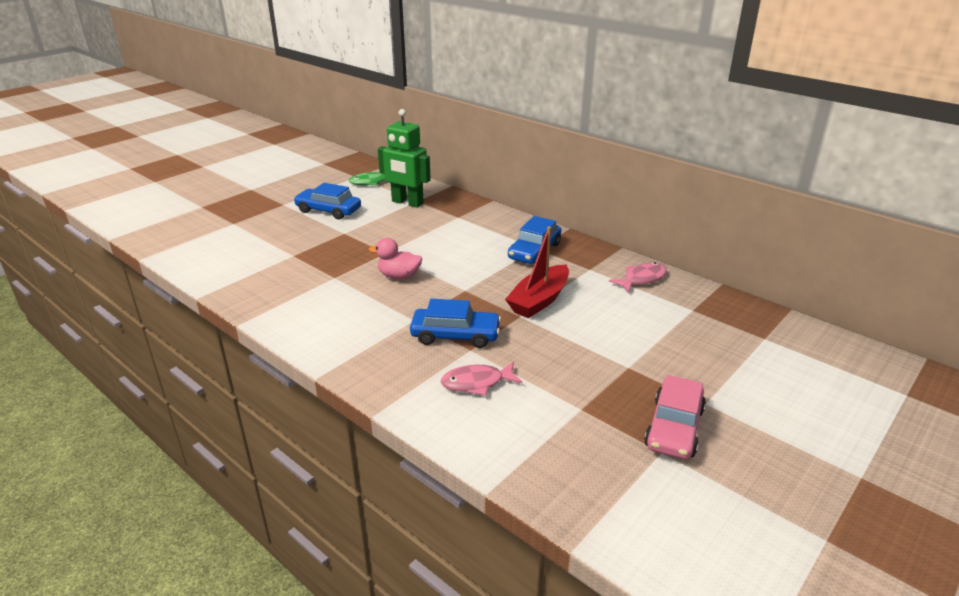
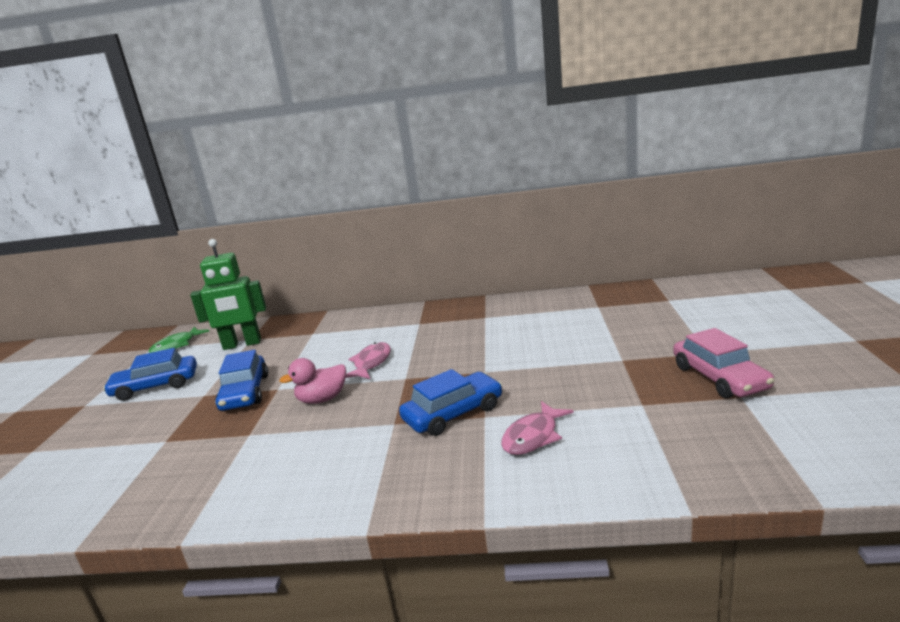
camera: 35 degrees left, 10 degrees down
red boat [505,227,569,318] -> none
blue car [508,216,561,264] -> blue car moved to [215,350,268,411]
pink fish [609,262,667,293] -> pink fish moved to [346,342,391,379]

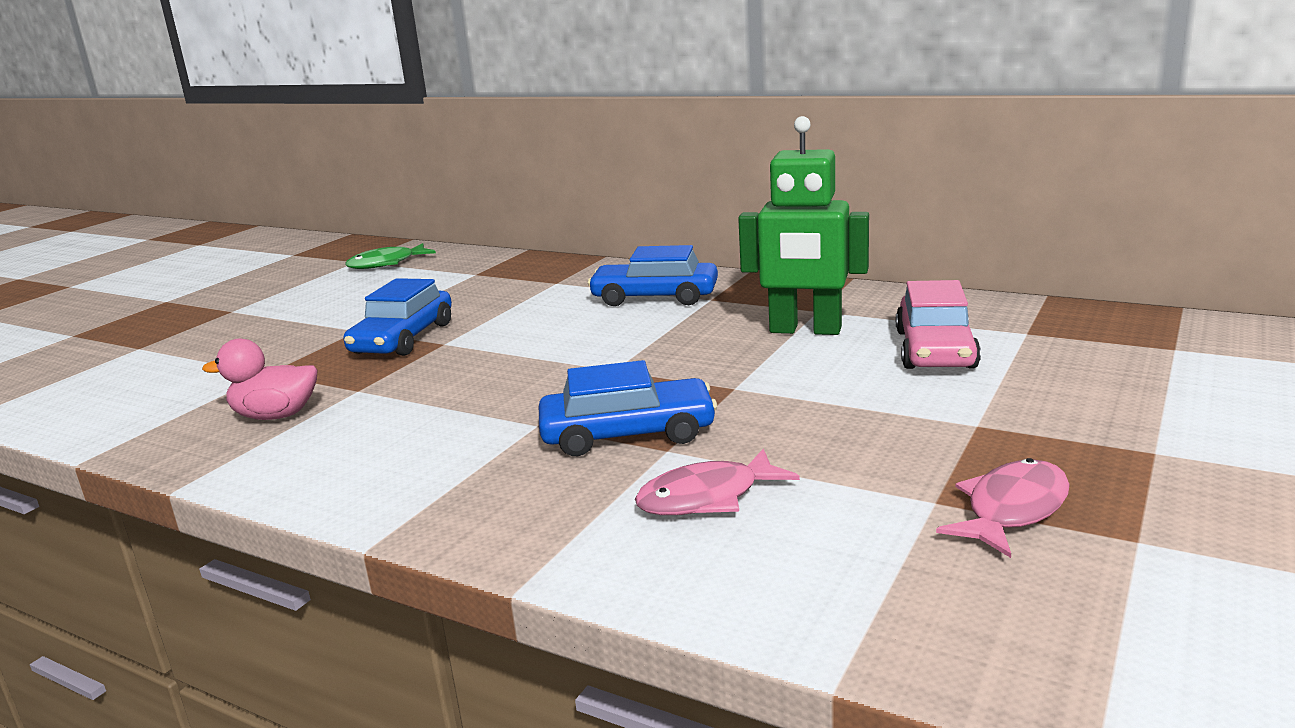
camera: 25 degrees right, 0 degrees up
blue car [103,348,197,401] -> blue car moved to [588,245,718,306]
green robot [190,239,266,350] -> green robot moved to [738,116,869,335]
pink duck [280,358,346,404] -> pink duck moved to [202,338,317,420]
pink fish [346,342,391,379] -> pink fish moved to [936,458,1070,558]
pink car [673,328,774,398] -> pink car moved to [896,280,981,369]

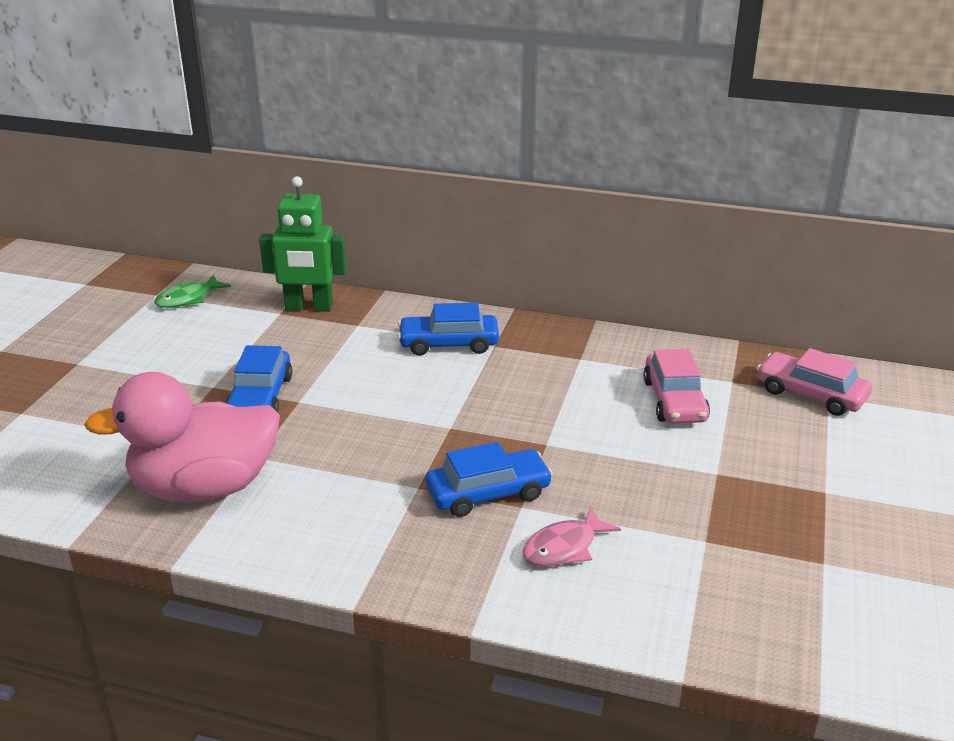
camera: 15 degrees left, 10 degrees up
pink duck [202,338,317,420] -> pink duck [84,372,280,502], size x2.12
green robot [738,116,869,335] -> green robot moved to [259,176,347,312]
pink fish [936,458,1070,558] -> none
none -> pink car [757,348,872,416]

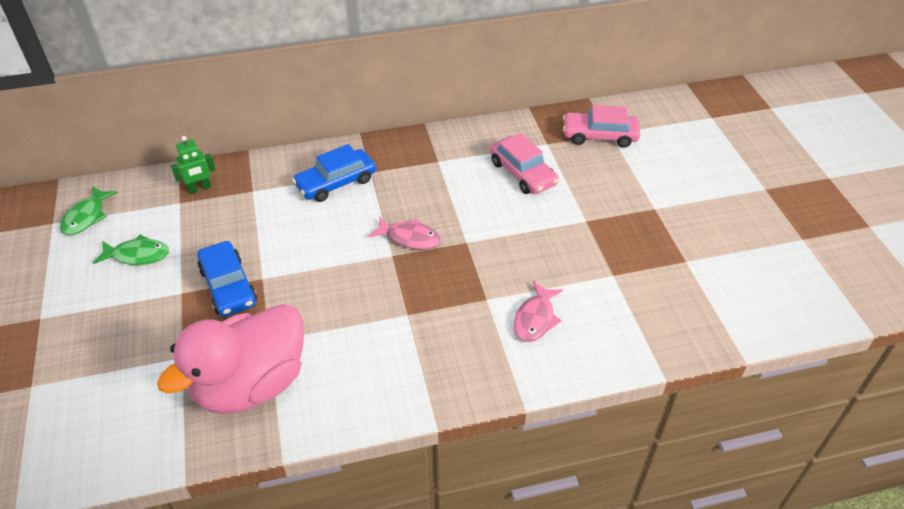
camera: 30 degrees left, 15 degrees up
green robot [259,176,347,312] -> green robot [171,136,215,194], size x0.56
blue car [425,442,553,517] -> none
none -> green fish [93,234,169,265]
none -> pink fish [368,217,440,249]

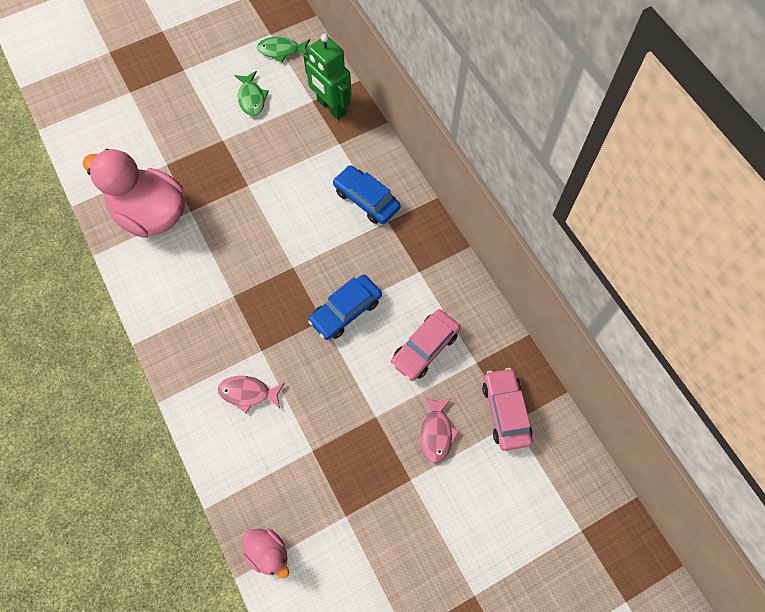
camera: 75 degrees right, 20 degrees up
green robot [171,136,215,194] -> green robot [303,34,352,120], size x1.79
blue car [197,241,257,317] -> blue car moved to [308,274,382,340]
pink fish [368,217,440,249] -> pink fish moved to [421,396,459,463]
none -> pink duck [243,529,289,578]

